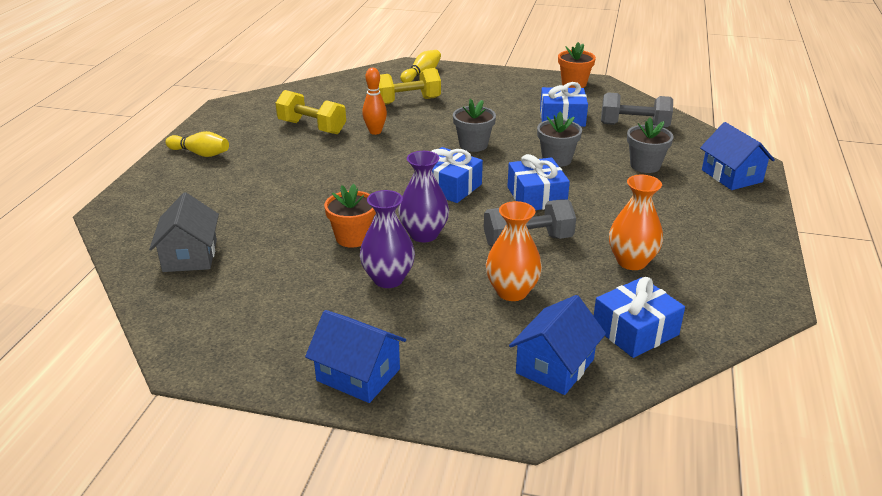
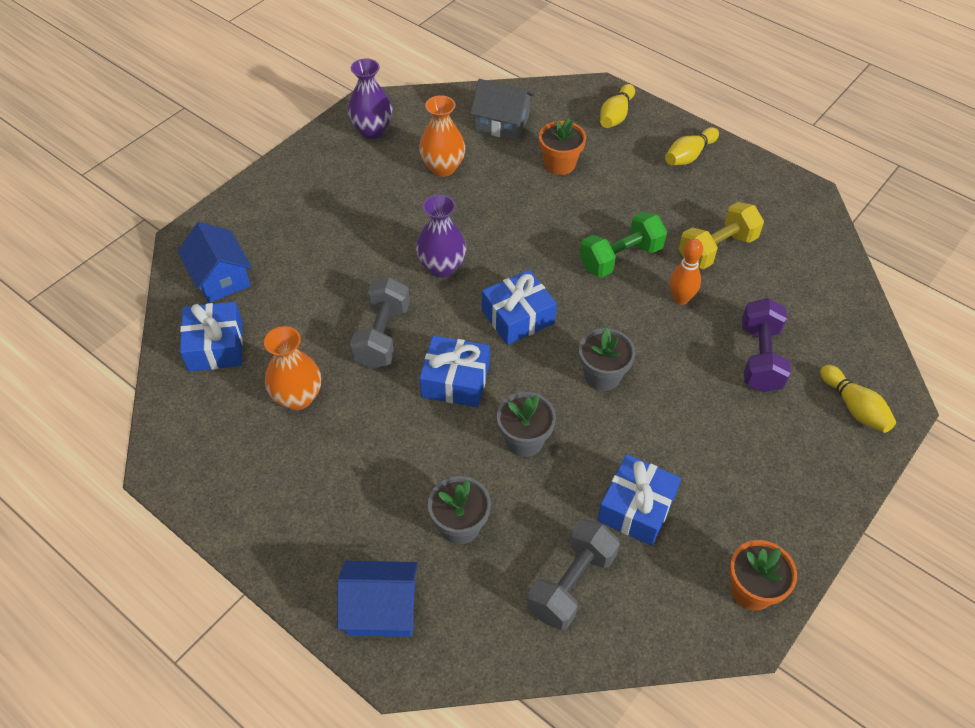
camera: 115 degrees right, 20 degrees up
blue house [305,310,406,403] -> none
orange flower pot [324,184,376,248] -> orange flower pot moved to [539,118,586,175]
purple vase [360,190,415,288] -> purple vase moved to [348,58,393,139]
yellow dumbbell [379,68,441,105] -> purple dumbbell [742,298,791,392]
orange vase [486,201,542,301] -> orange vase moved to [419,95,465,177]
none -> green dumbbell [580,211,667,277]
none -> yellow bowling pin [600,84,635,128]

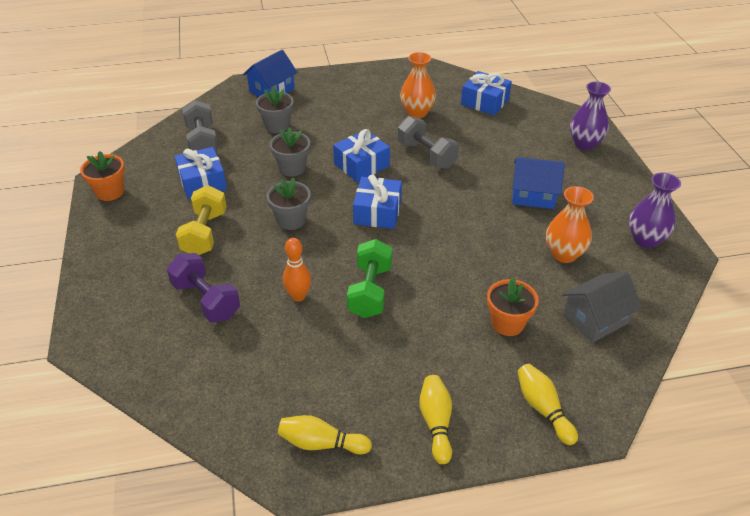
camera: 130 degrees right, 10 degrees down
blue house [178,222,252,303] -> blue house moved to [512,157,565,209]
purple vase [416,194,466,277] -> purple vase moved to [570,81,611,150]
yellow dumbbell [679,202,764,269] -> yellow dumbbell moved to [176,185,227,255]
yellow bowling pin [820,365,896,433] -> yellow bowling pin moved to [278,415,372,455]

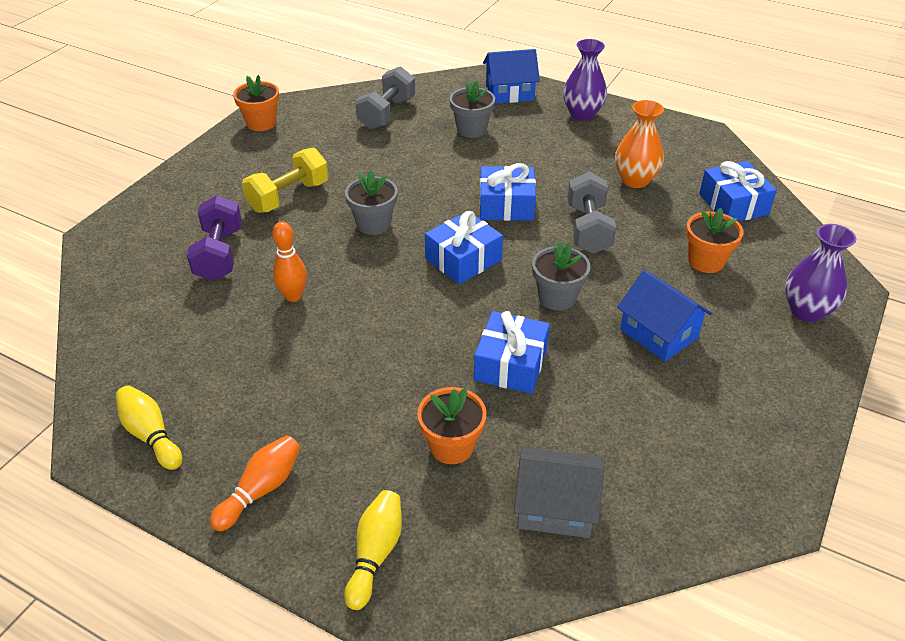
camera: 40 degrees right, 0 degrees up
blue gift [174,147,227,200] -> blue gift moved to [474,311,550,394]
grey flower pot [270,127,310,177] -> grey flower pot moved to [532,241,590,311]
green dumbbell [347,239,392,318] -> none
yellow bowling pin [419,375,452,464] -> orange bowling pin [210,435,300,531]
orange vase [546,186,594,263] -> none
purple vase [629,172,681,248] -> purple vase moved to [563,39,607,121]
none -> orange flower pot [686,208,744,273]

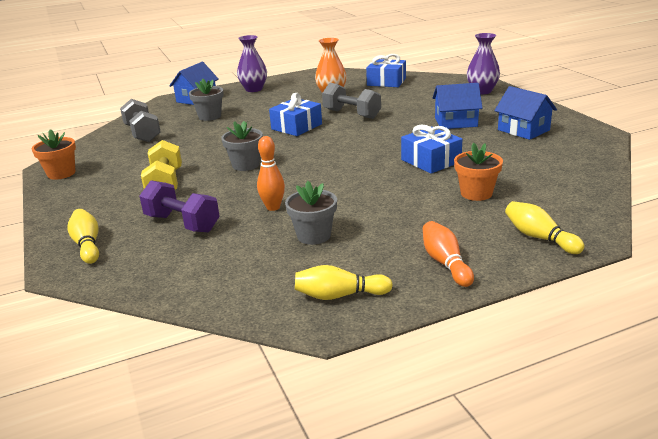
camera: 50 degrees left, 15 degrees down
blue gift [425,211,503,284] -> none
grey house [514,447,605,538] -> none
grey flower pot [532,241,590,311] -> grey flower pot moved to [285,181,337,245]
orange flower pot [686,208,744,273] -> none
none -> yellow bowling pin [67,209,99,264]
none -> blue house [494,86,557,140]

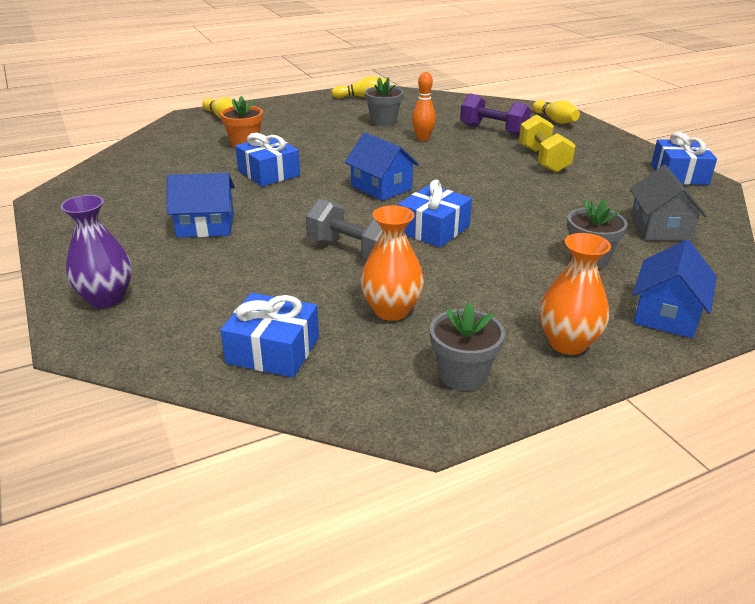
camera: 175 degrees right, 5 degrees up
orange flower pot [32,129,76,180] -> blue gift [651,132,717,185]
grey dumbbell [120,99,161,142] -> grey house [630,165,707,241]
grey flower pot [221,121,263,171] -> grey flower pot moved to [430,302,505,391]
purple vase [237,35,267,92] -> orange vase [539,233,611,355]
orange bowling pin [423,221,474,287] -> none
blue house [494,86,557,140] -> blue house moved to [345,133,419,201]

